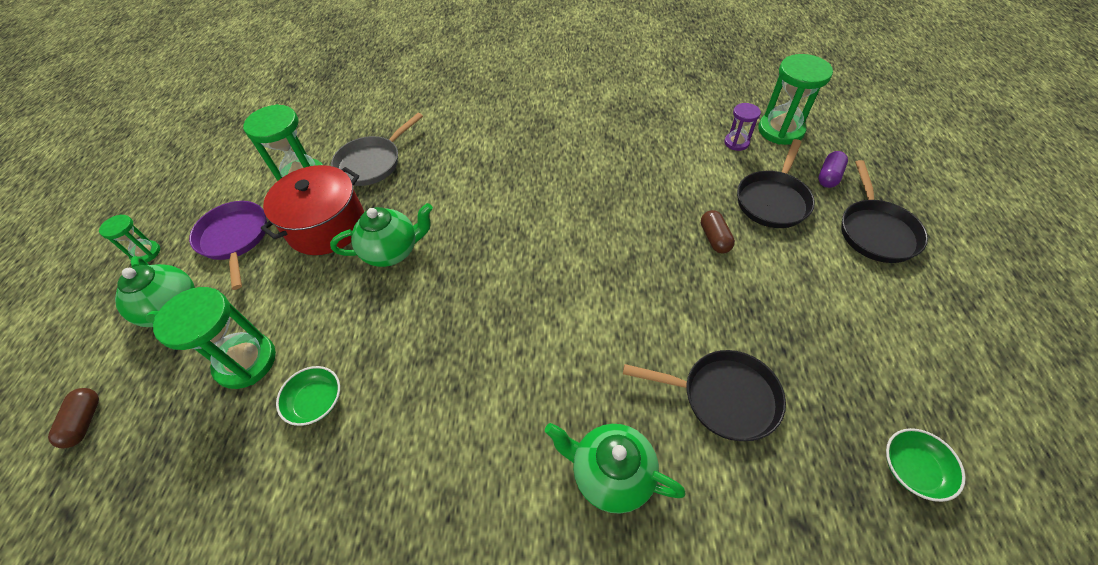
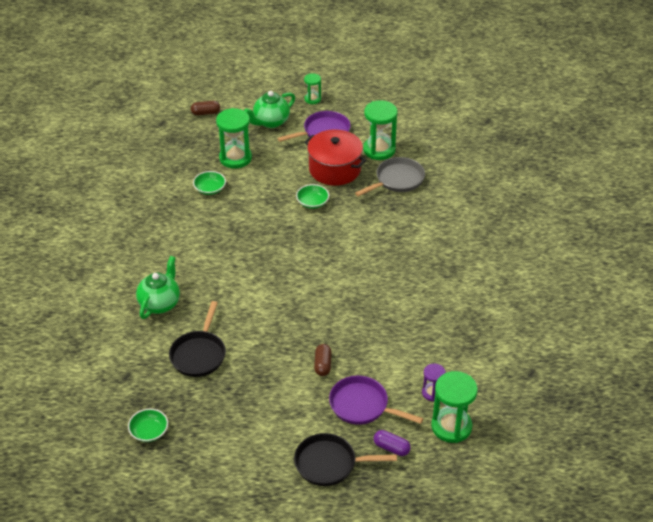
camera: 85 degrees right, 10 degrees down
green teapot [330,203,433,267] -> green bowl [296,184,329,209]
grey pan [331,113,423,186] -> grey pan turned 105 degrees clockwise [355,157,425,196]
brown capsule [701,210,735,253] -> brown capsule turned 75 degrees counterclockwise [314,344,332,376]
black pan [737,139,815,228] -> purple pan [329,376,423,425]

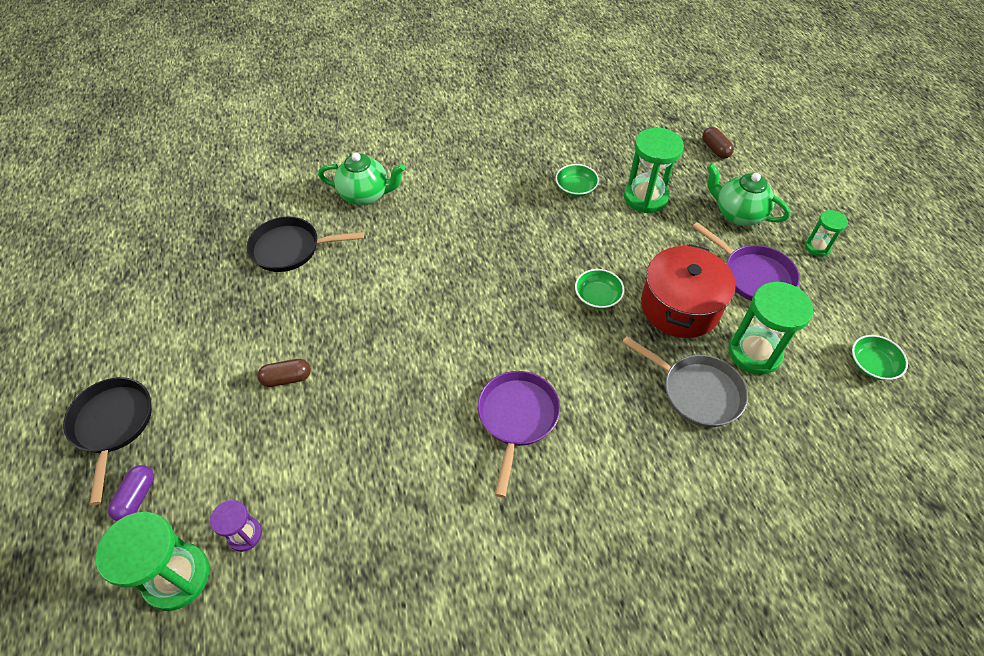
camera: 75 degrees right, 10 degrees up
green bowl [128,409,168,442] -> green bowl moved to [852,335,908,380]
purple pan [329,376,423,425] -> purple pan moved to [478,371,560,498]

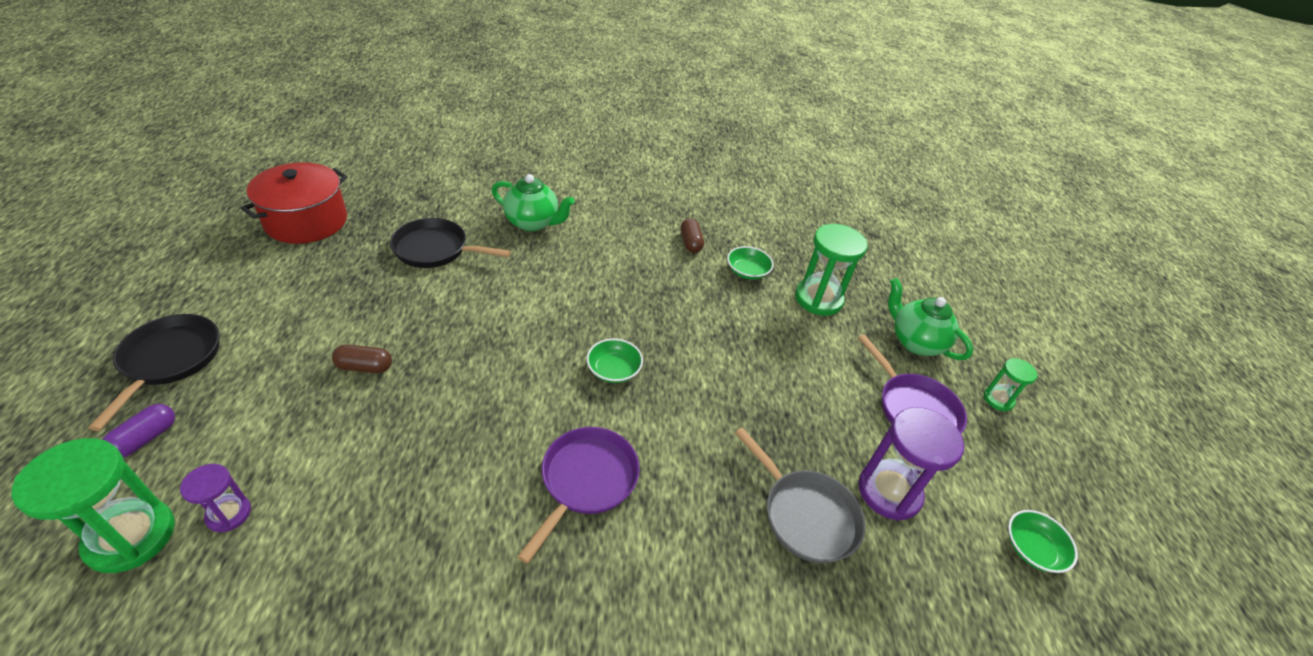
camera: 10 degrees right, 10 degrees down
green bowl [575,269,625,309] -> green bowl moved to [587,339,643,383]
red pot [641,244,736,338] -> red pot moved to [241,162,347,244]
brown capsule [702,127,734,159] -> brown capsule moved to [681,218,704,253]
green hourglass [728,282,813,375] -> purple hourglass [858,407,964,521]

